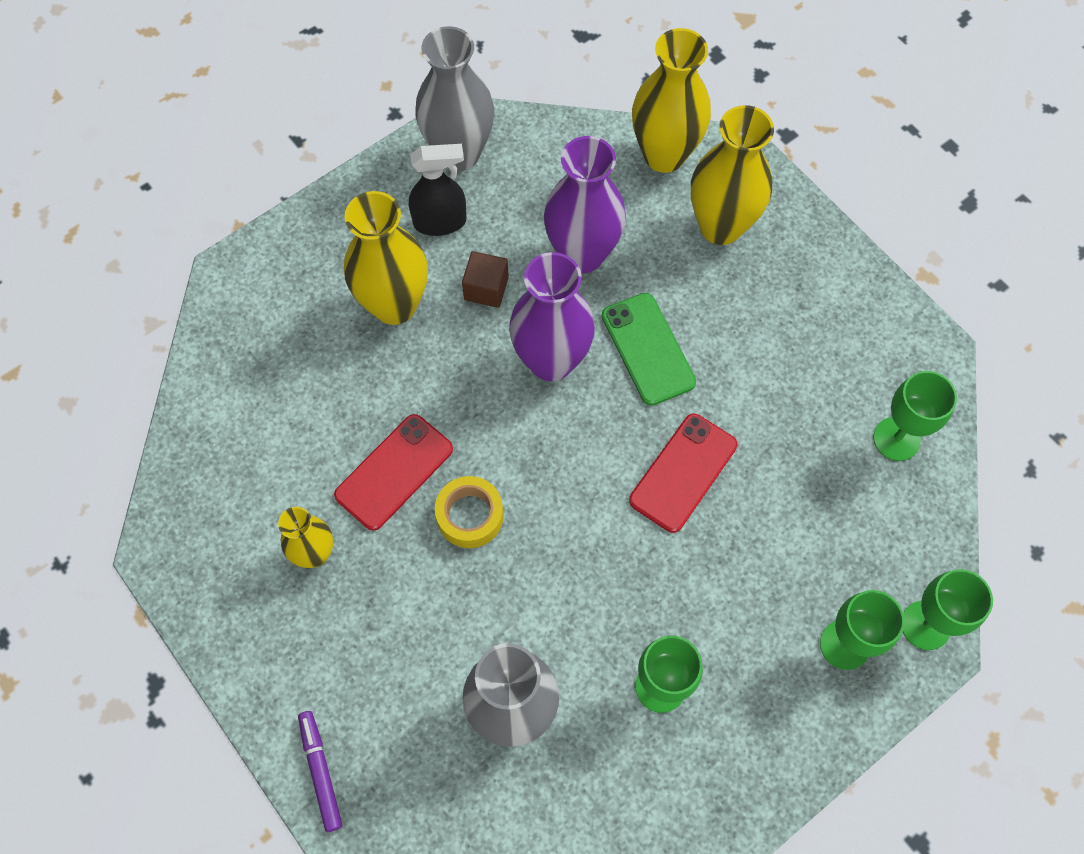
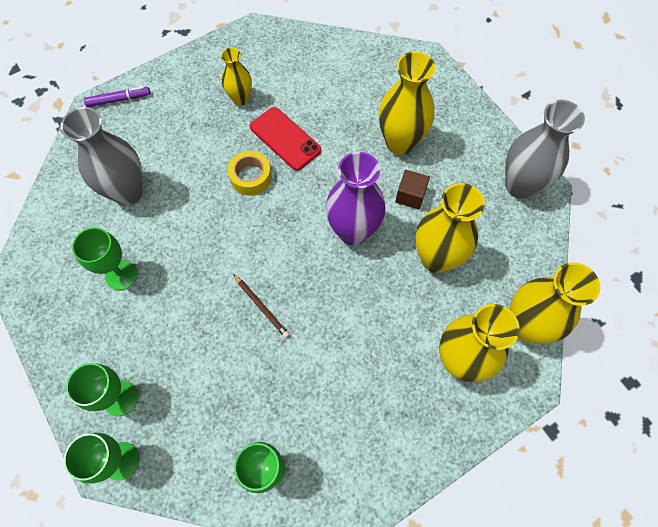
camera: 95 degrees right, 0 degrees up
black spray bottle [409,144,466,236] -> none
purple vase [544,136,626,274] -> yellow vase [415,183,485,273]
green phone [602,293,696,406] -> none
red phone [629,414,737,533] -> brown pencil [233,274,290,338]

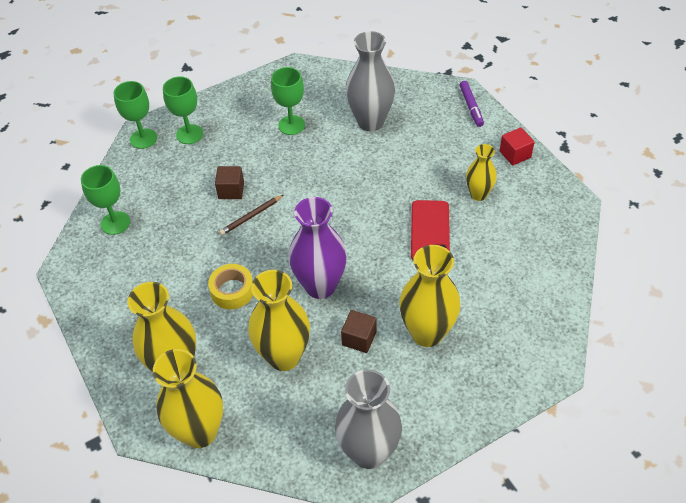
camera: 95 degrees right, 15 degrees down
yellow tape [228,151,272,196] -> yellow tape moved to [208,264,253,309]
red phone [250,107,321,171] -> red phone turned 45 degrees counterclockwise [411,200,450,260]
none -> brown cube [215,166,244,199]
none -> red cube [500,127,535,166]

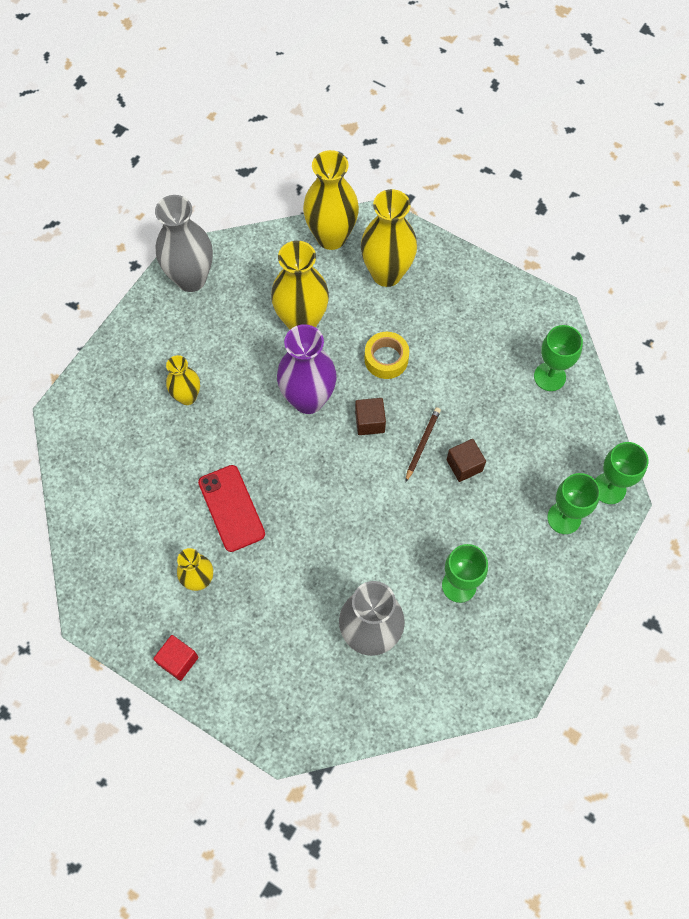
camera: 150 degrees right, 15 degrees up
brown cube [341,310,376,353] -> brown cube moved to [355,398,386,435]
yellow vase [399,245,461,347] -> yellow vase [166,355,200,405], size x0.58
purple marker [460,81,484,127] -> none

